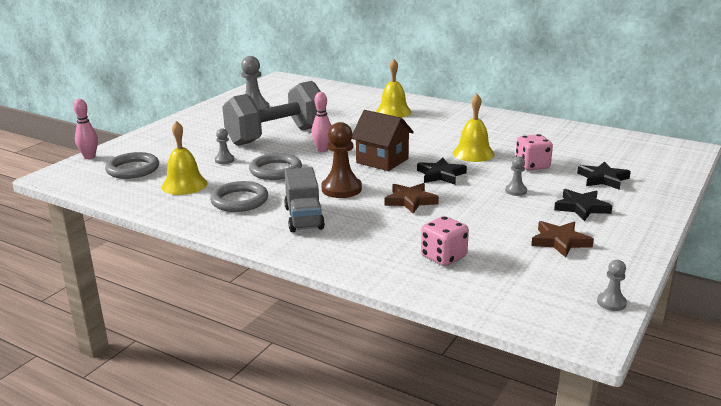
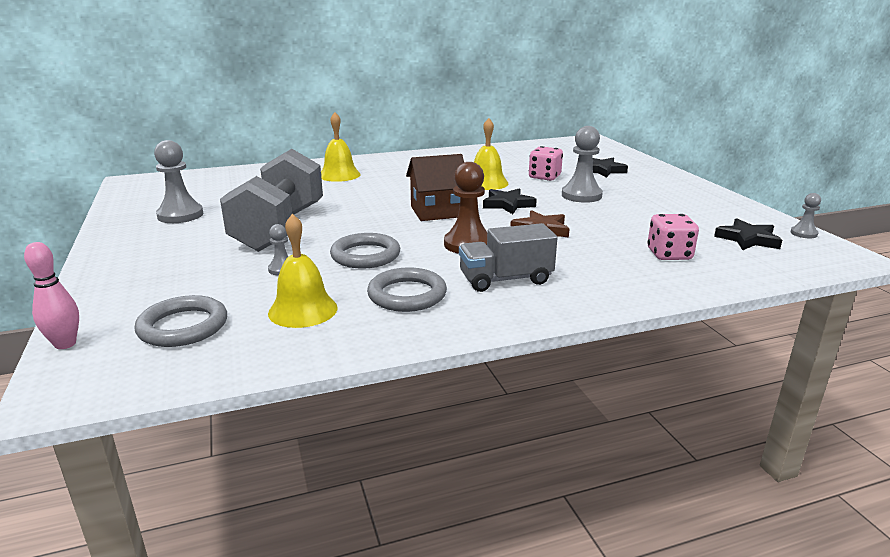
camera: 50 degrees left, 0 degrees up
grey truck [284,167,325,232] -> grey truck turned 135 degrees clockwise [459,223,557,292]
pink bowling pin [311,92,331,152] -> none
grey pawn [505,156,527,196] -> grey pawn [562,126,603,203], size x1.91
brown star [531,221,594,258] -> none
black star [554,189,612,221] -> black star moved to [714,218,782,250]

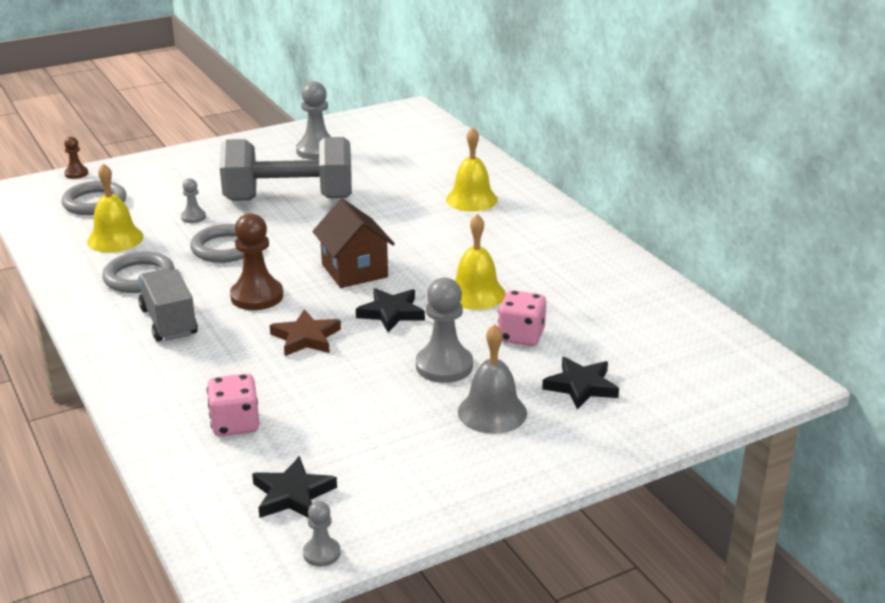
camera: 80 degrees right, 5 degrees up
pink bowling pin [24,242,79,349] -> brown pawn [64,137,88,179]
none -> grey bell [458,324,527,434]

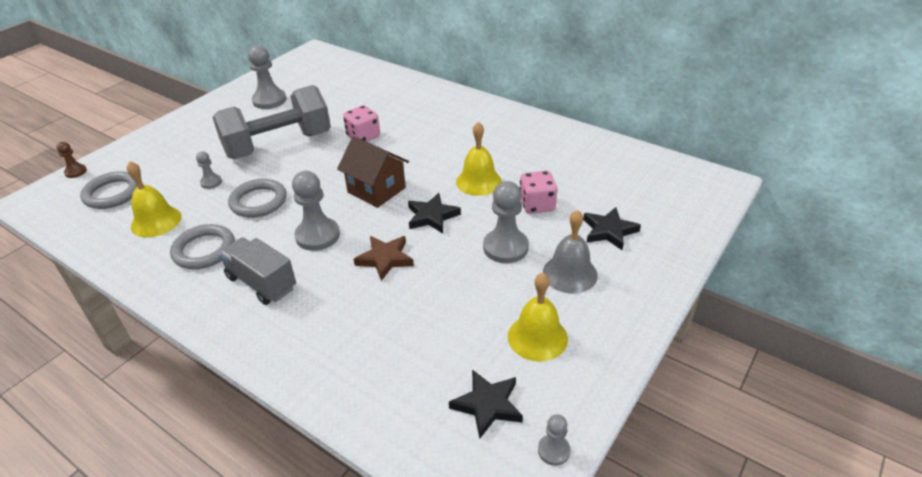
camera: 25 degrees left, 10 degrees up
pink dice [207,374,260,436] -> pink dice moved to [343,105,380,142]
brown pawn [230,213,283,310] -> grey pawn [292,171,340,251]
yellow bell [446,128,498,212] -> yellow bell moved to [508,273,568,362]

